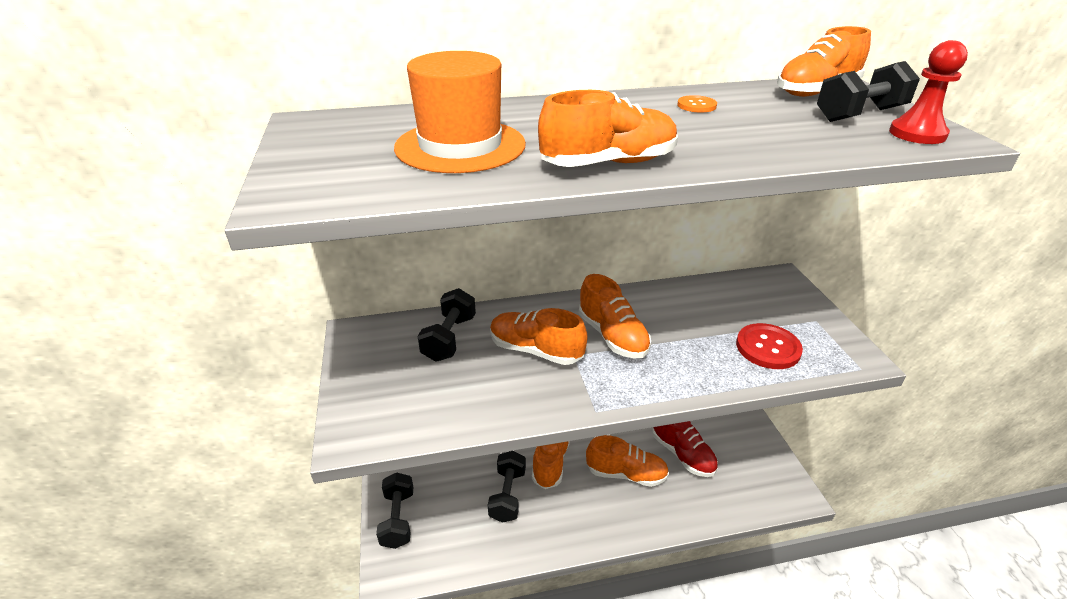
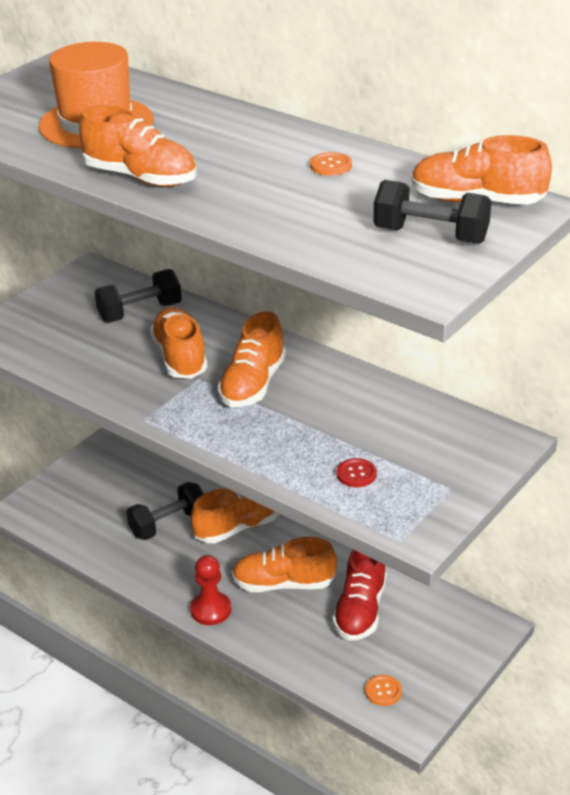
camera: 50 degrees right, 0 degrees up
black dumbbell [376,472,413,549] -> none
orange shoe [586,435,669,487] -> orange shoe turned 120 degrees clockwise [232,537,337,592]
red button [736,323,803,369] -> red button [336,458,377,487], size x0.53
red pawn [889,40,968,144] -> red pawn moved to [190,555,231,625]
none -> orange button [365,675,402,706]

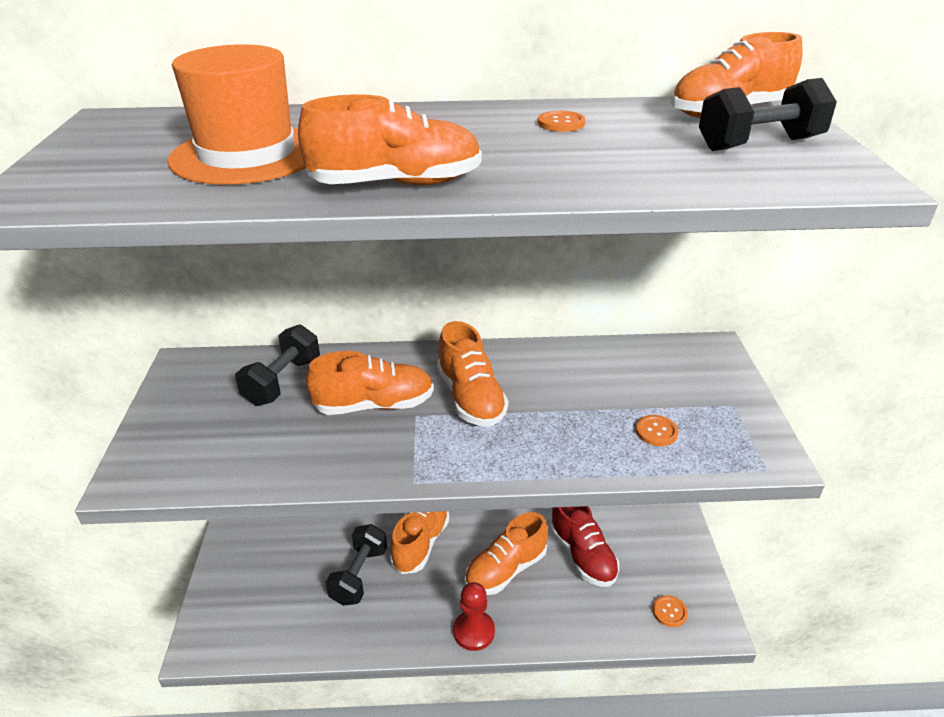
camera: 40 degrees left, 0 degrees up
orange shoe [150,307,207,379] -> orange shoe turned 135 degrees clockwise [306,351,434,415]
red button [336,458,377,487] -> orange button [636,415,678,446]

